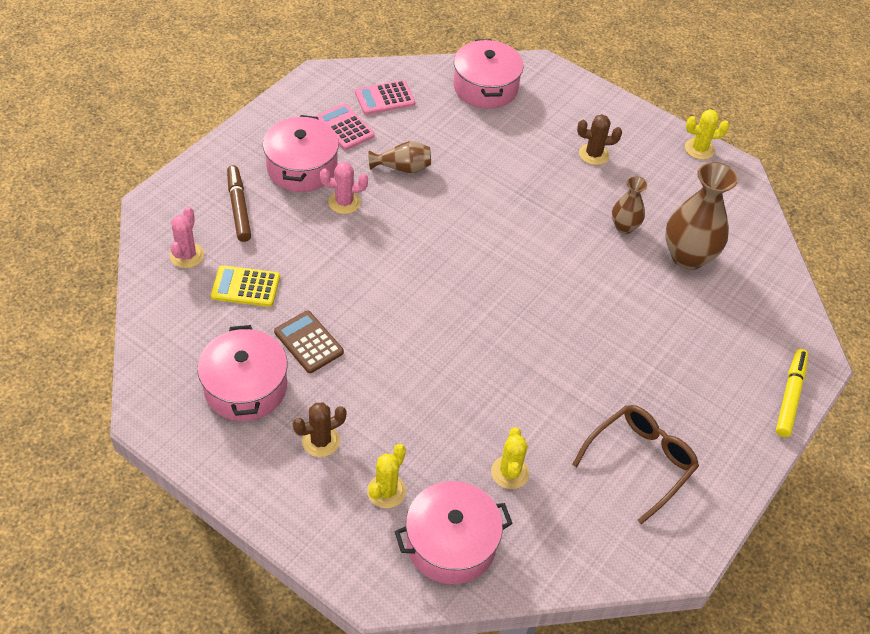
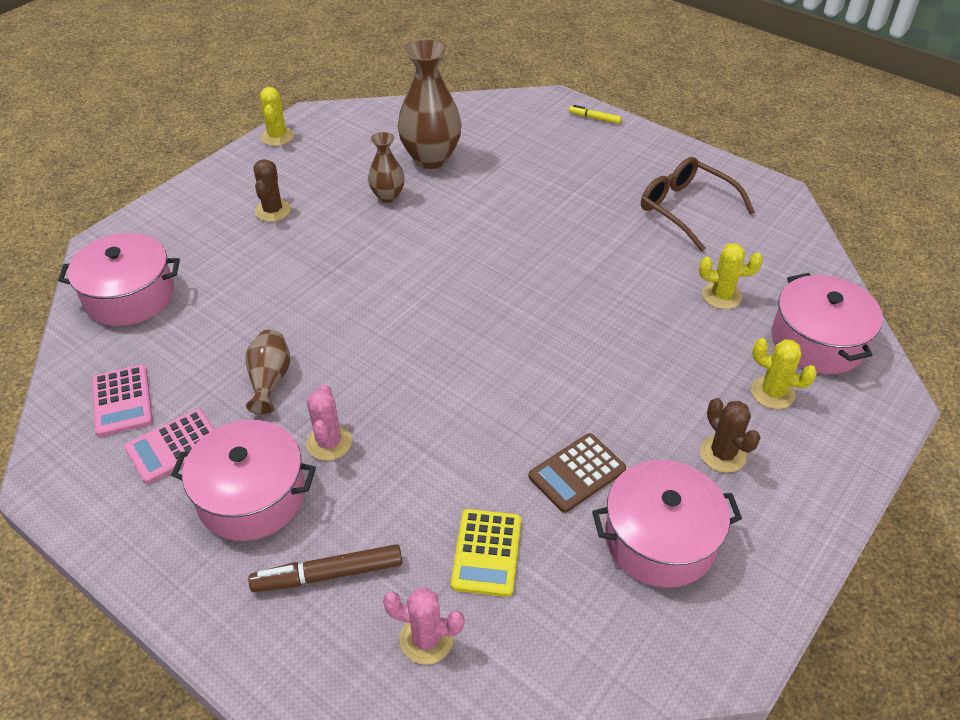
camera: 85 degrees left, 5 degrees down
yellow marker [776,349,808,437] -> yellow marker [569,105,622,124], size x0.57

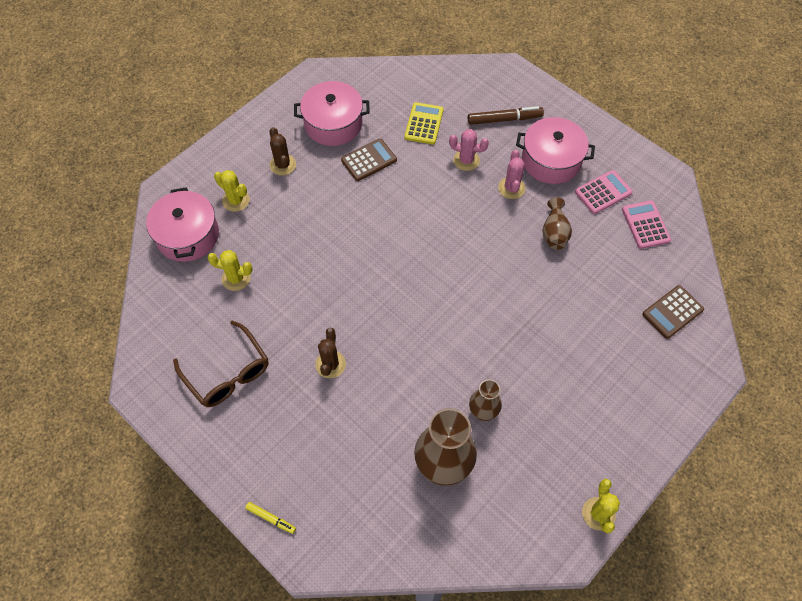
camera: 175 degrees left, 15 degrees up
pink pot [58,233,180,326] -> brown calculator [642,285,704,339]
brown cactus [253,159,291,222] -> brown cactus moved to [315,328,346,378]
pink cactus [383,587,465,665] -> pink cactus moved to [449,129,489,171]

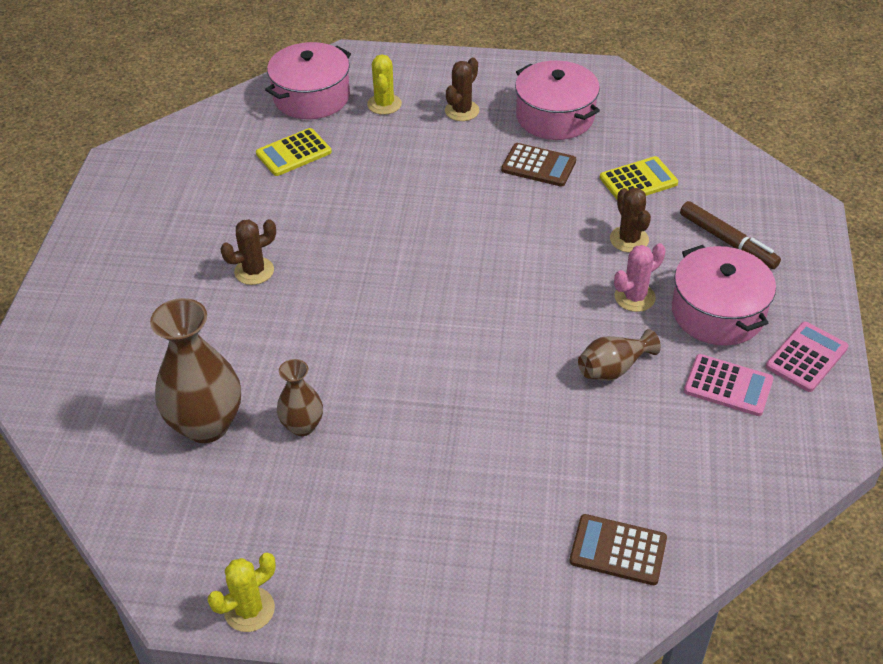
camera: 55 degrees right, 15 degrees down
brown glasses [173,320,269,407] -> none
yellow cactus [207,250,253,291] -> yellow calculator [256,128,332,176]
yellow marker [245,502,296,534] -> none
pink cactus [449,129,489,171] -> brown cactus [610,188,651,253]
pink calculator [622,200,671,249] -> pink calculator moved to [766,322,848,392]

